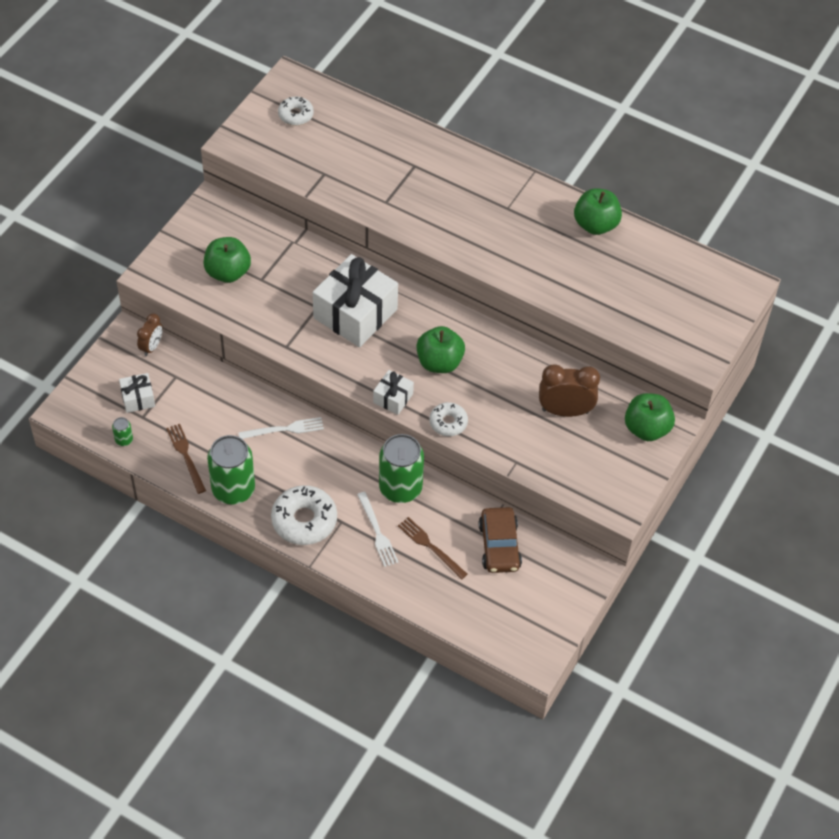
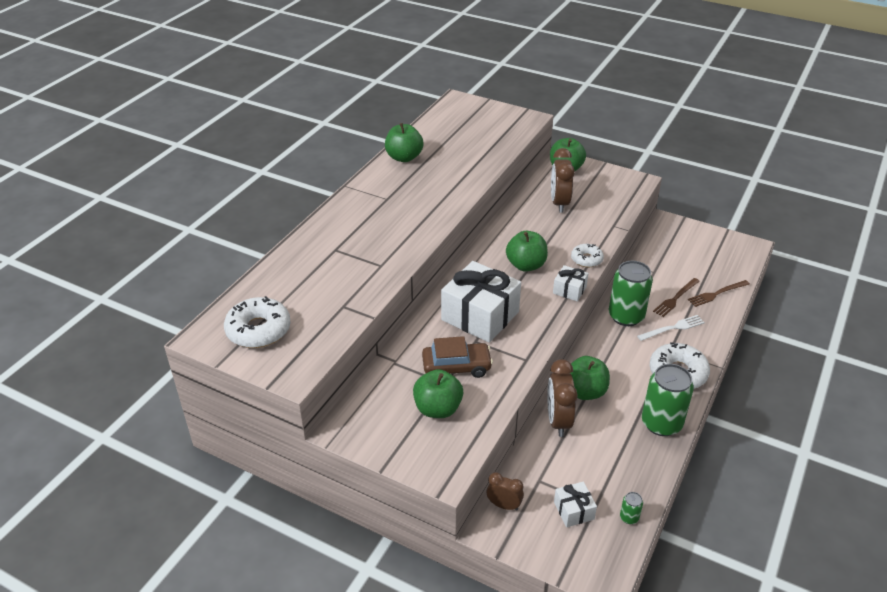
camera: 90 degrees left, 15 degrees down
brown fork [166,424,206,494] -> brown fork moved to [688,280,750,307]
white fork [238,417,324,439] -> green apple [570,356,610,400]
white donut [278,97,314,126] -> white donut [224,296,291,348], size x1.70
brown car [479,507,522,573] -> brown car moved to [422,336,493,378]
none -> brown clock [547,359,578,437]

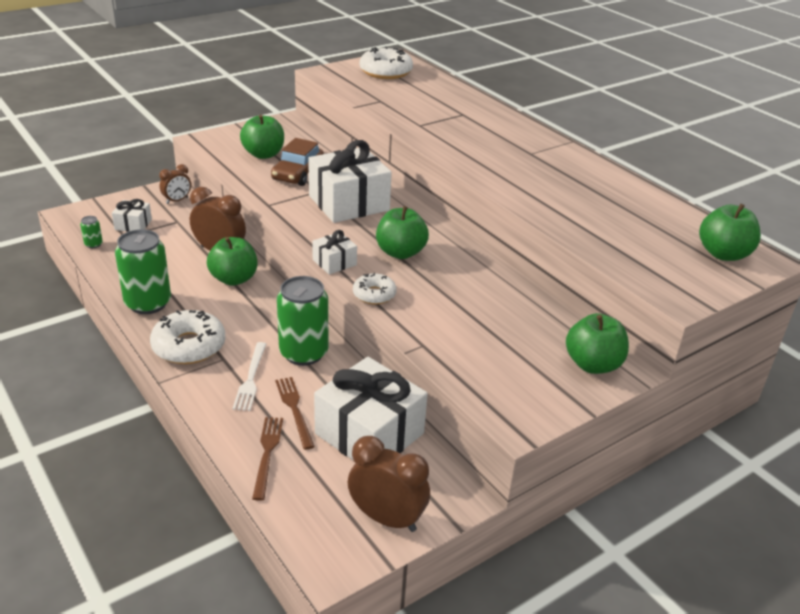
camera: 115 degrees right, 5 degrees down
green apple [385,123,424,162] -> green apple moved to [699,204,761,261]
brown clock [551,148,575,212] -> brown clock moved to [348,436,430,532]
none -> white gift [314,357,428,461]

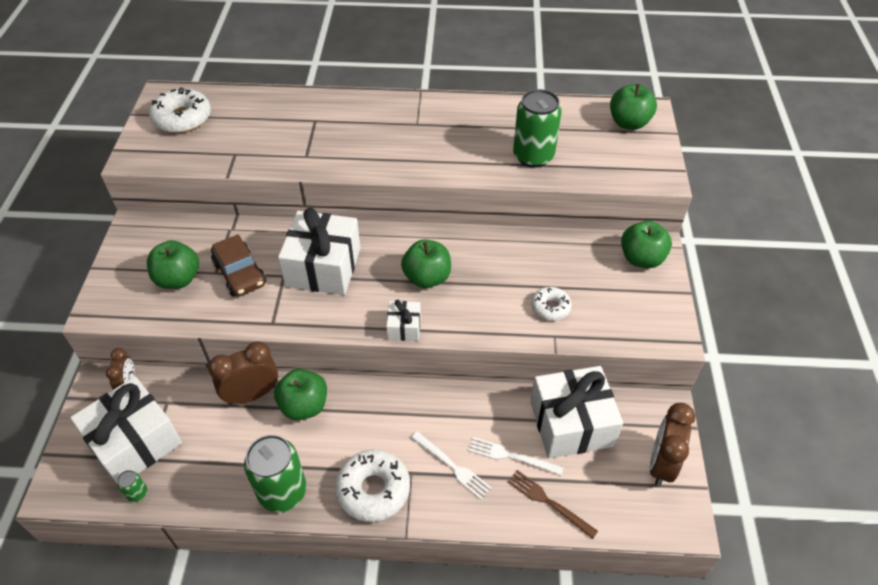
camera: 50 degrees left, 15 degrees up
white gift [112,199,152,232] -> white gift [70,376,182,483], size x2.10
brown fork [275,377,315,450] -> white fork [468,437,564,475]
green can [277,276,328,366] -> green can moved to [513,89,562,168]
brown clock [348,436,430,532] -> brown clock turned 45 degrees counterclockwise [649,403,695,486]
white donut [353,273,397,304] -> white donut moved to [531,287,572,321]

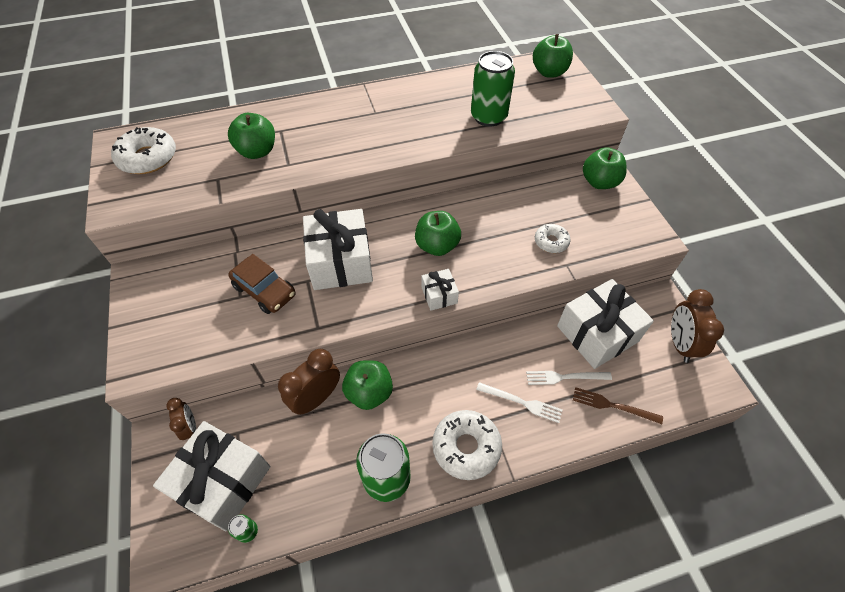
camera: 20 degrees left, 5 degrees up
green apple [147,240,199,289] -> green apple moved to [228,113,275,159]

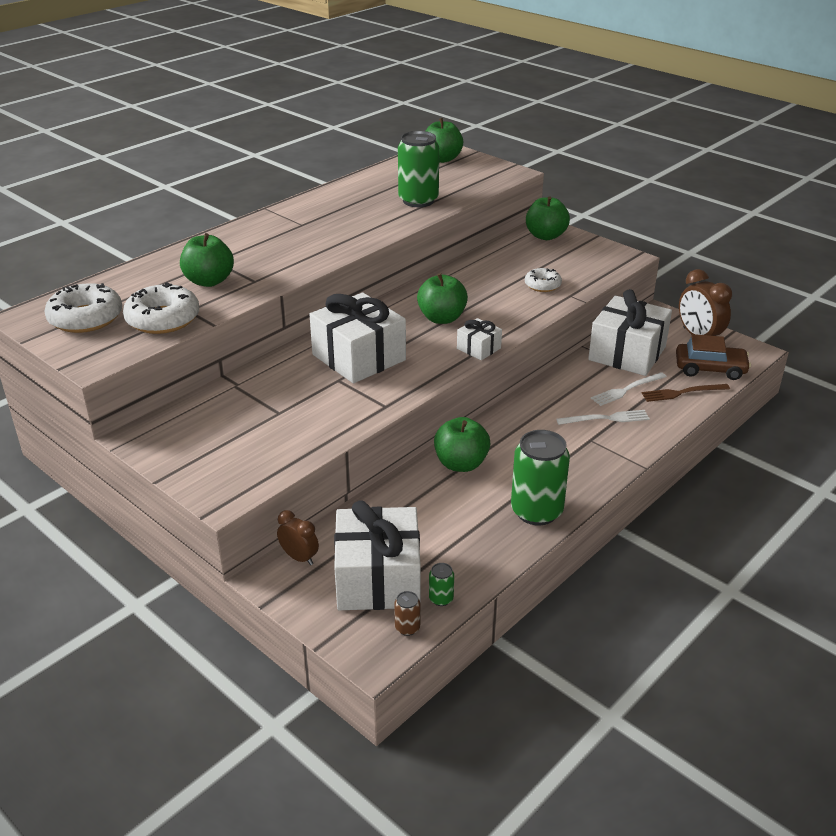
camera: 30 degrees left, 20 degrees down
brown car [228,254,296,314] -> brown car moved to [676,334,751,380]
brown clock [278,349,340,415] -> none
white donut [432,410,502,480] -> white donut moved to [123,282,199,334]
none -> brown can [394,591,420,636]

